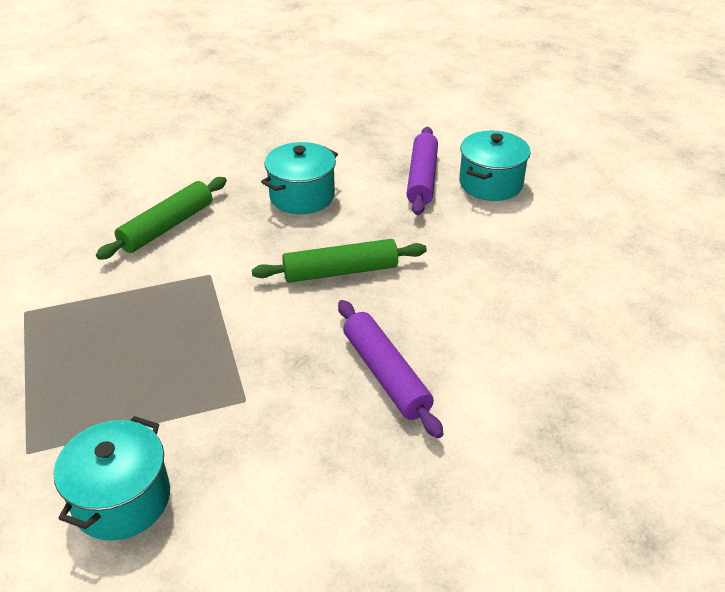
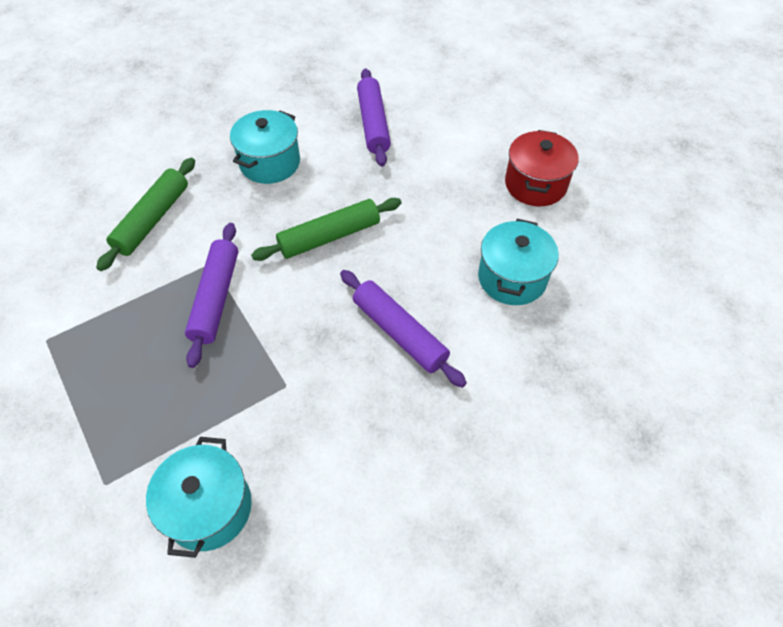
camera: 15 degrees left, 15 degrees up
turquoise pot [459,131,531,201] -> turquoise pot moved to [478,219,559,305]
none -> purple rolling pin [185,223,238,368]
none -> red pot [505,130,579,206]

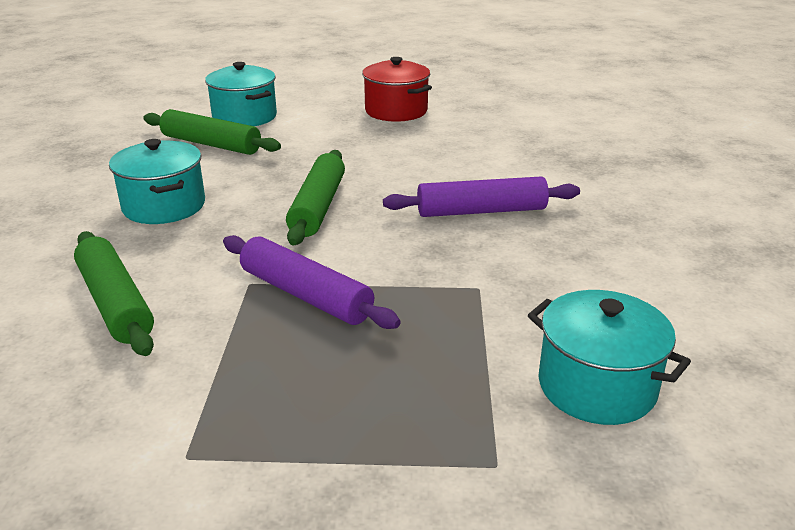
camera: 55 degrees left, 25 degrees down
purple rolling pin [357,68,391,167] -> green rolling pin [144,109,281,155]
turquoise pot [478,219,559,305] -> turquoise pot moved to [205,62,277,126]

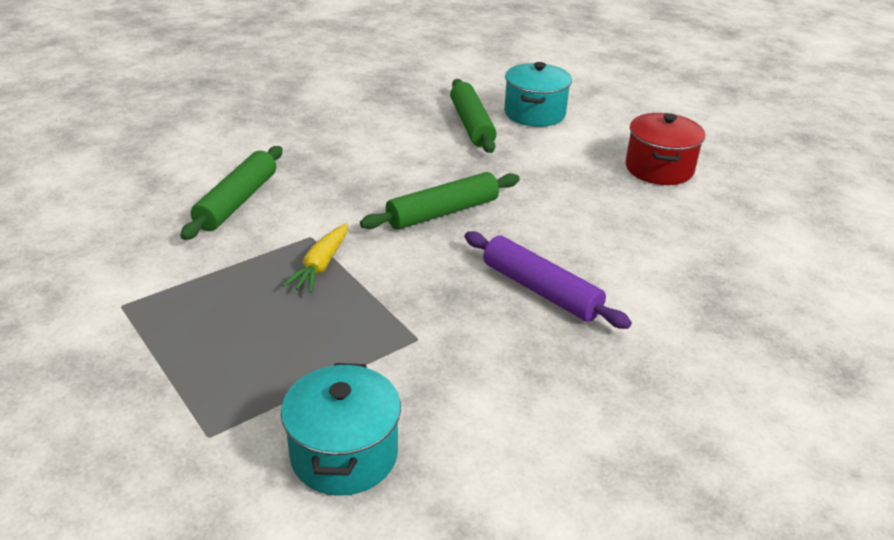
camera: 50 degrees right, 5 degrees up
turquoise pot [109,139,205,224] -> none
purple rolling pin [223,235,401,329] -> yellow carrot [282,223,348,293]

